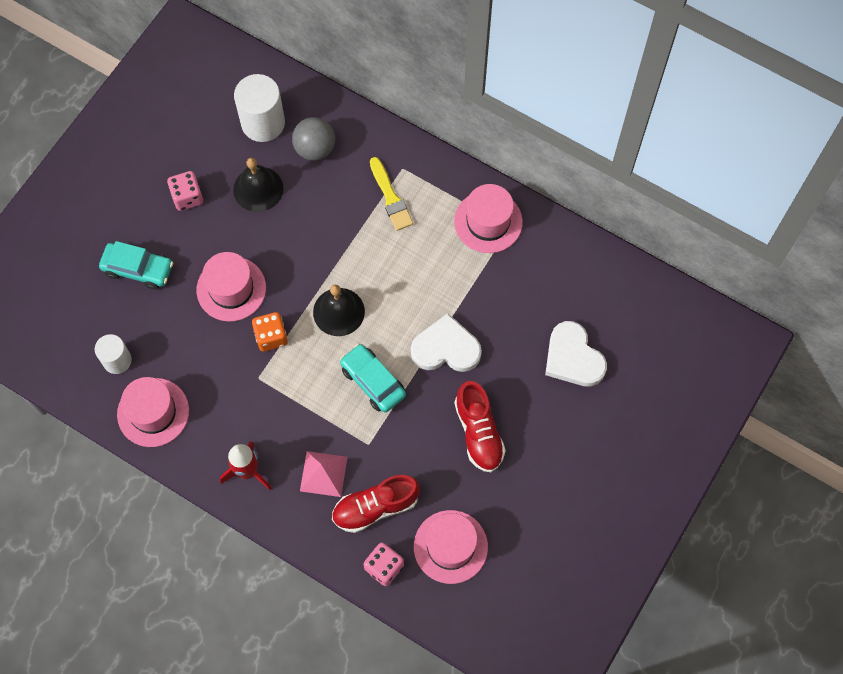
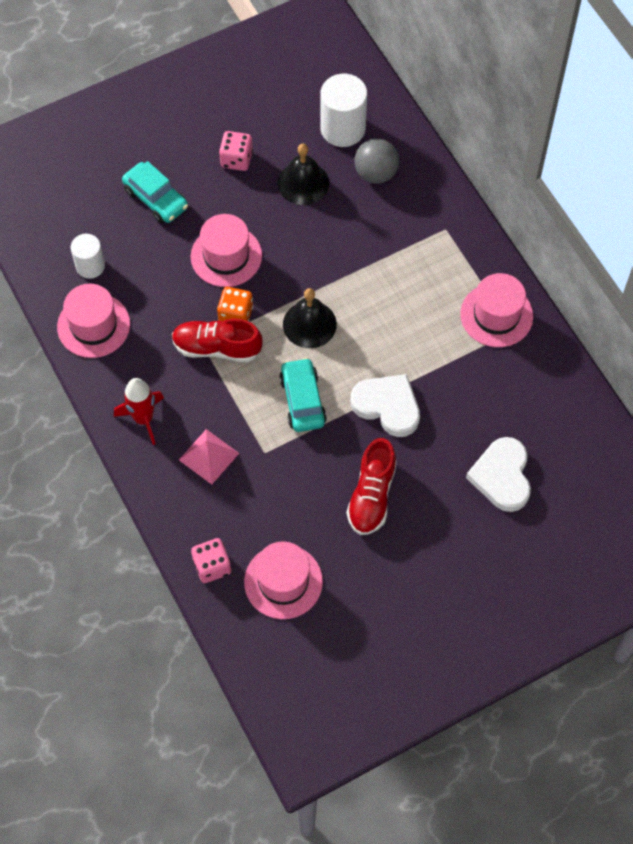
camera: 30 degrees right, 5 degrees down
red shoe [332,475,420,533] -> red shoe moved to [172,319,263,362]
yellow brush [370,157,413,231] -> none

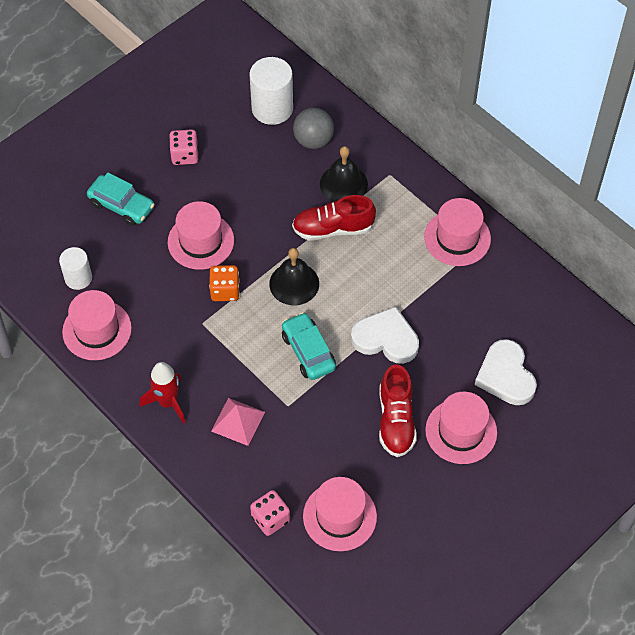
camera: 15 degrees left, 5 degrees down
red shoe [172,319,263,362] -> red shoe moved to [292,195,376,241]
black bell [278,144,329,205] -> black bell moved to [320,146,368,202]
none -> pink hat [425,392,497,464]

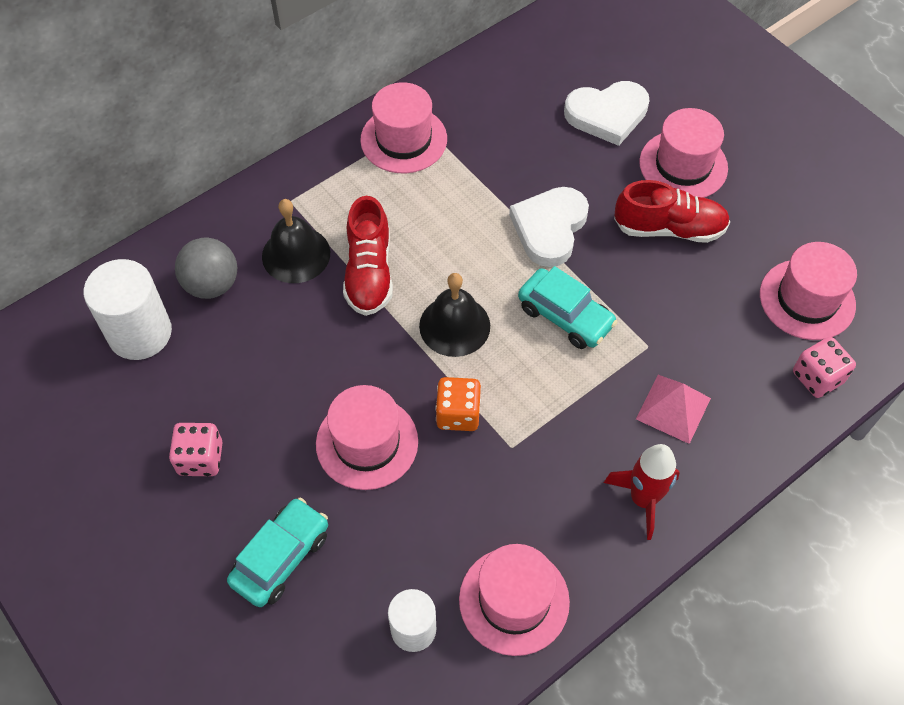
camera: 85 degrees left, 0 degrees up
turquoise car [282,312,336,380] -> turquoise car turned 120 degrees counterclockwise [518,266,617,349]

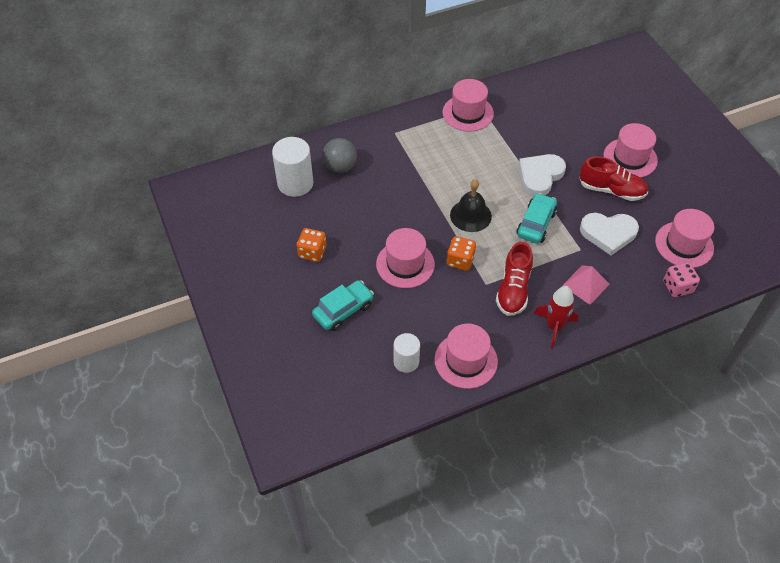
camera: 15 degrees right, 5 degrees down
pink dice [169,423,223,476] -> orange dice [297,228,327,262]
black bell [262,199,330,283] -> none
red shoe [343,196,393,316] -> red shoe moved to [496,242,533,316]
turquoise car [518,266,617,349] -> turquoise car turned 120 degrees counterclockwise [516,193,557,243]
white heart [564,81,650,146] -> white heart moved to [580,213,639,256]

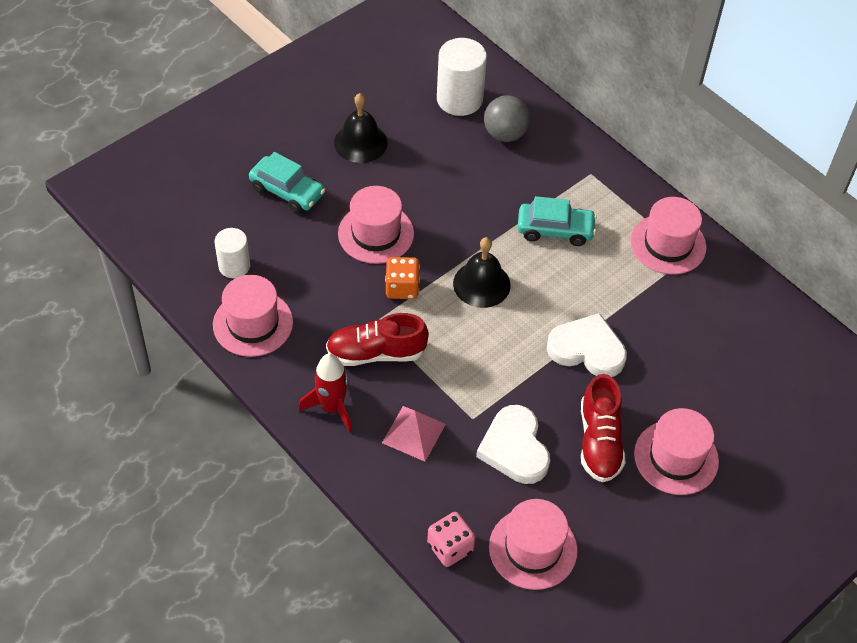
camera: 70 degrees right, 0 degrees up
orange dice [297,228,327,262] -> black bell [334,93,388,163]
turquoise car [516,193,557,243] -> turquoise car moved to [517,196,597,246]

